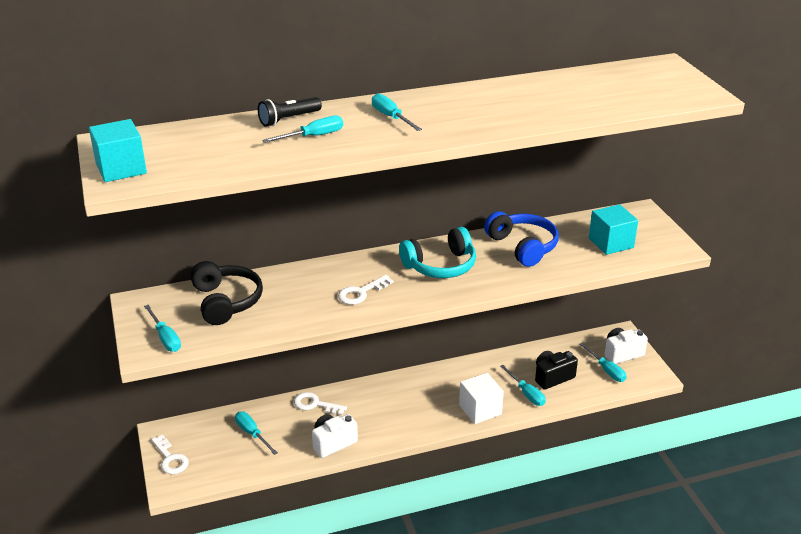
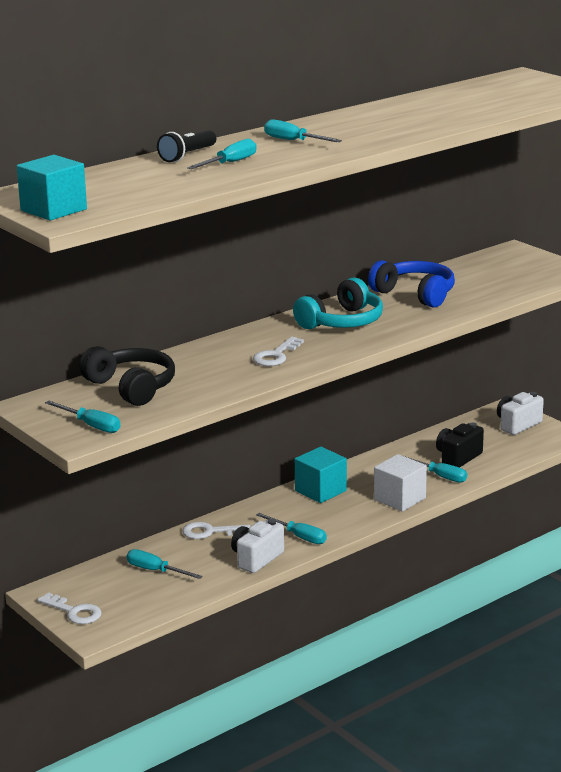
camera: 20 degrees left, 10 degrees down
turquoise screwdriver [580,343,627,382] -> turquoise screwdriver moved to [256,513,327,544]
turquoise cube [589,204,638,255] -> turquoise cube moved to [295,447,347,503]

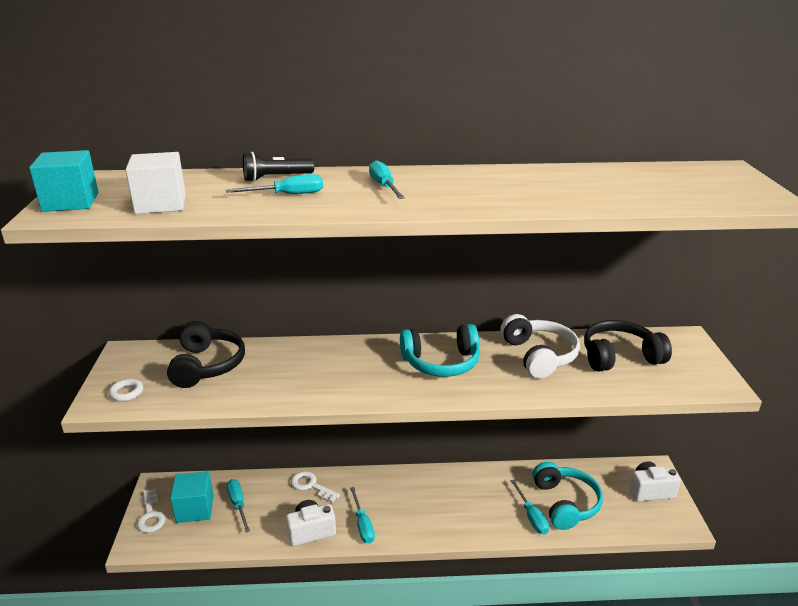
camera: 35 degrees right, 5 degrees up
turquoise screwdriver [45,401,120,433] -> white ring [109,379,143,402]
white key [253,337,304,366] -> none
turquoise cube [295,447,347,503] -> turquoise cube moved to [170,471,214,523]
blue headphones [368,260,455,308] -> white headphones [500,314,580,378]
white cube [374,454,427,512] -> white cube moved to [126,152,186,214]
black camera [436,422,484,468] -> turquoise headphones [532,462,603,530]
none -> black headphones [584,320,672,372]

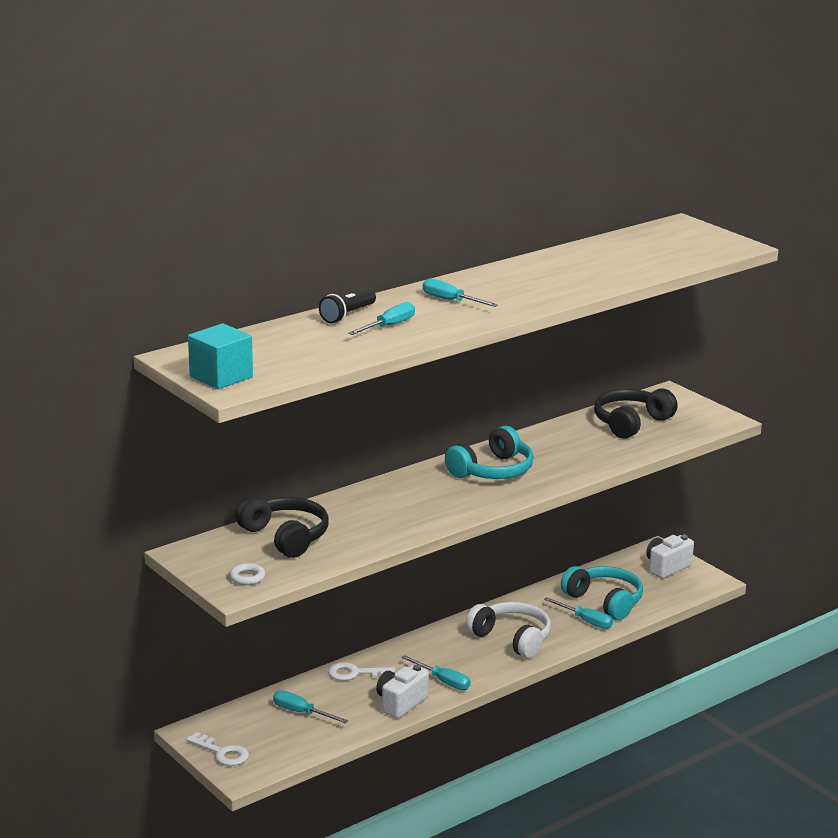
camera: 35 degrees left, 5 degrees down
white cube [126,152,186,214] -> none
turquoise cube [170,471,214,523] -> none
white headphones [500,314,580,378] -> white headphones moved to [466,602,551,658]

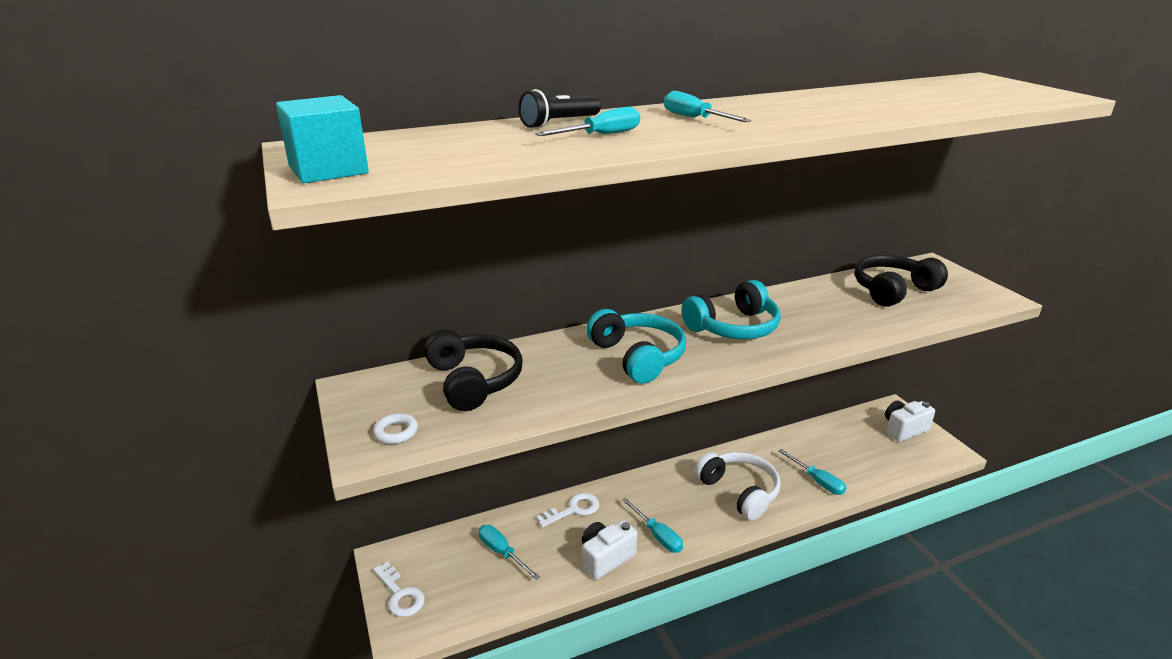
camera: 15 degrees right, 5 degrees up
white key [328,662,395,681] -> white key turned 135 degrees clockwise [536,493,599,528]
turquoise headphones [561,566,643,620] -> turquoise headphones moved to [586,309,686,384]

